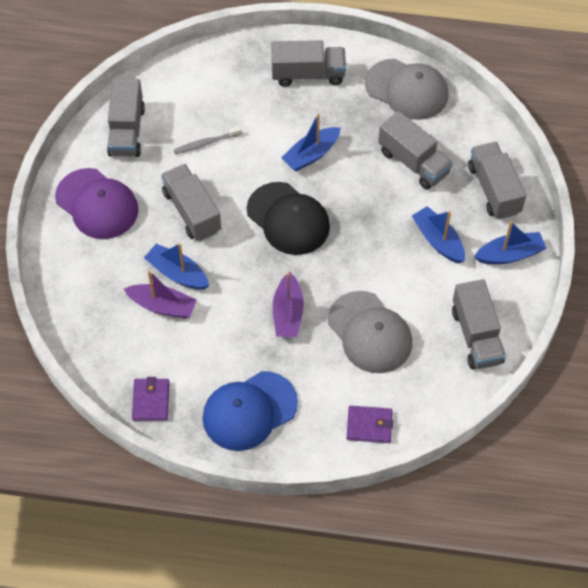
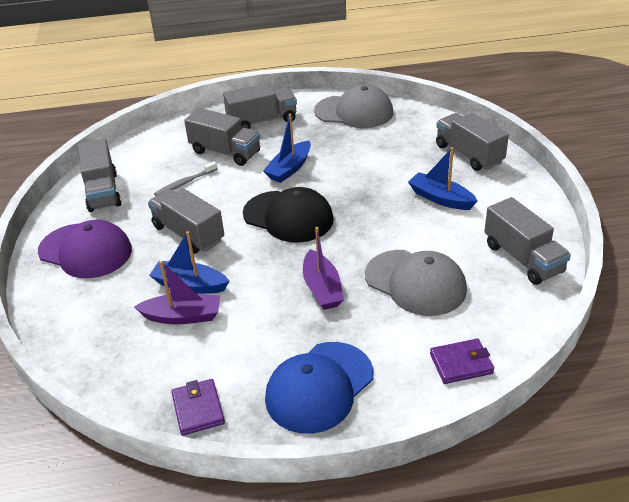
camera: 15 degrees left, 20 degrees down
grey truck [378,111,453,190] -> grey truck moved to [184,108,260,166]
blue boat [474,222,547,264] -> none

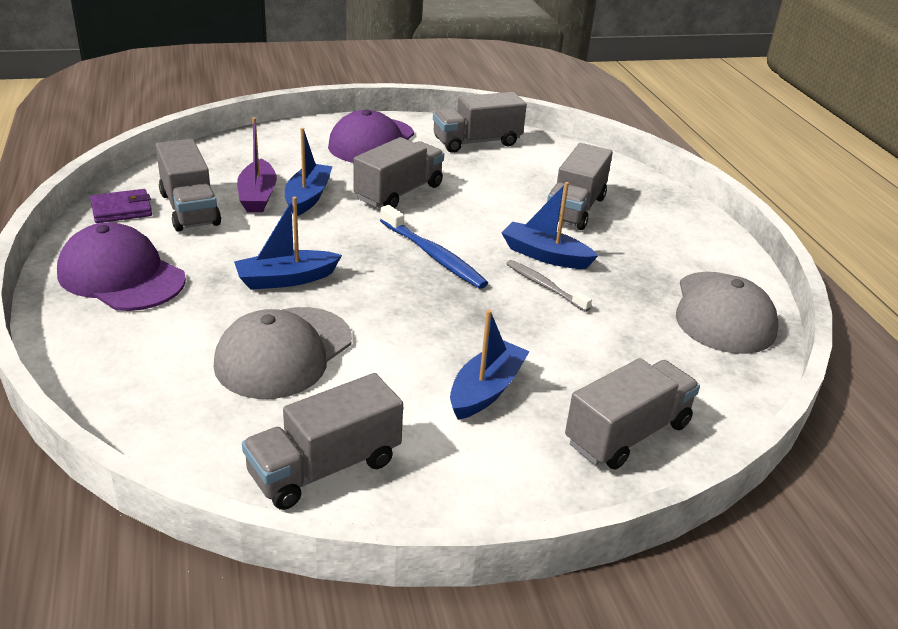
camera: 80 degrees right, 5 degrees down
grey toothbrush [154,161,217,196] -> grey toothbrush moved to [506,260,592,312]
grey truck [223,83,297,129] -> grey truck moved to [156,139,221,232]
black cap [243,187,334,243] -> blue toothbrush [380,205,488,289]
blue cap [265,342,373,434] -> purple cap [57,222,186,311]
purple boat [303,227,344,310] -> blue boat [234,197,342,290]
purple wallet [430,339,494,384] -> none

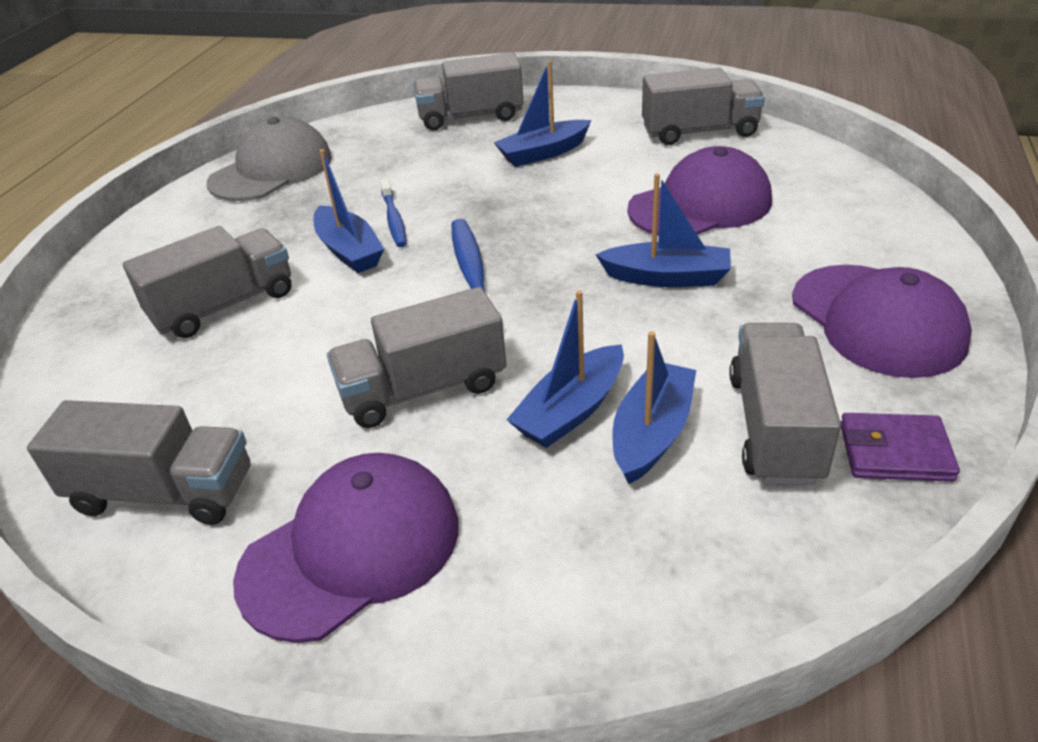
camera: 145 degrees left, 5 degrees up
grey cap [214,307,352,399] -> purple cap [627,146,772,236]
purple boat [237,117,277,212] -> blue boat [613,331,696,484]
grey toothbrush [506,260,592,312] -> blue toothbrush [380,179,406,247]

